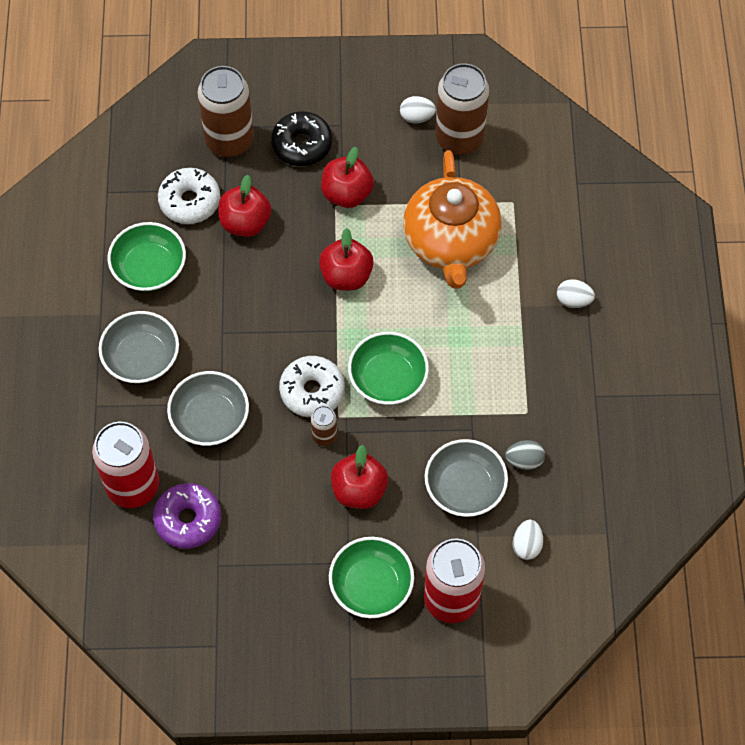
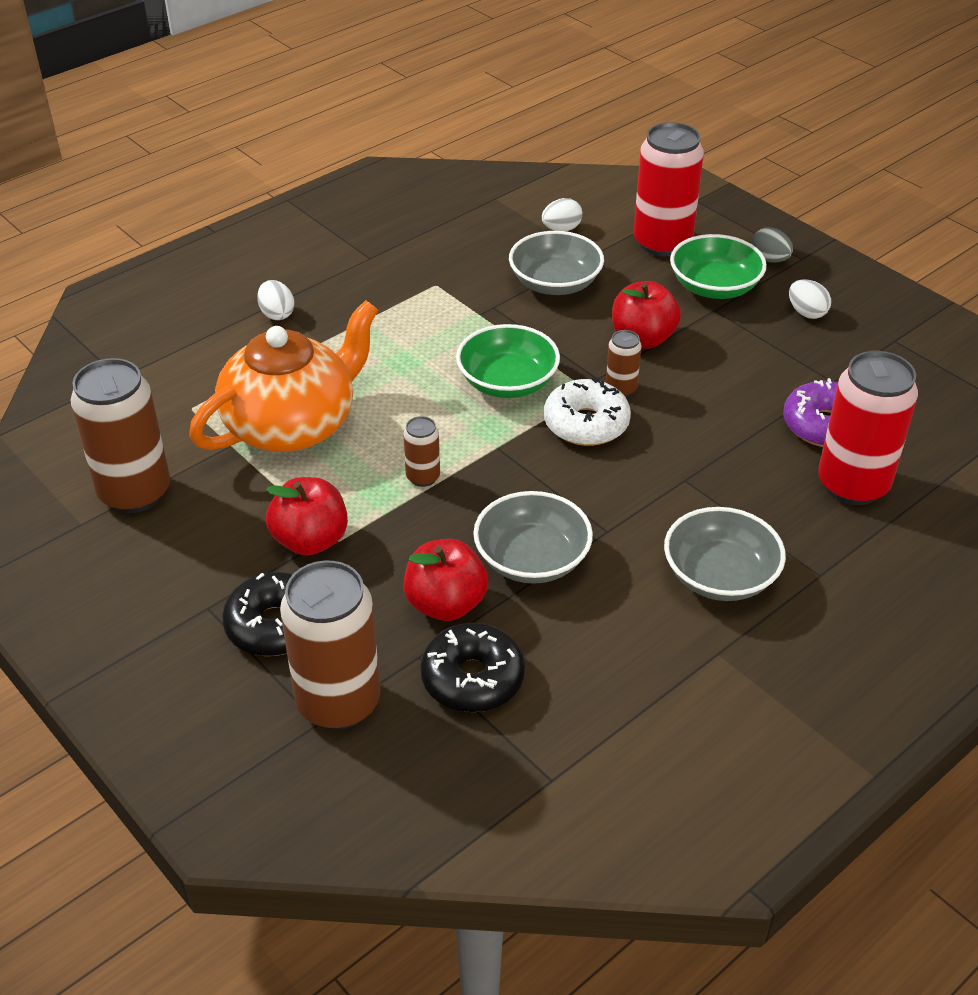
camera: 130 degrees left, 20 degrees down
green bowl [108,222,186,291] -> none
white donut [158,168,220,224] -> black donut [420,623,525,712]
grey bowl [167,371,249,446] -> grey bowl moved to [473,491,593,584]
red apple [319,228,374,290] -> brown can [403,416,440,487]
white egg [400,96,436,123] -> white egg moved to [789,280,831,319]
grey egg [505,440,545,470] -> grey egg moved to [751,227,793,262]

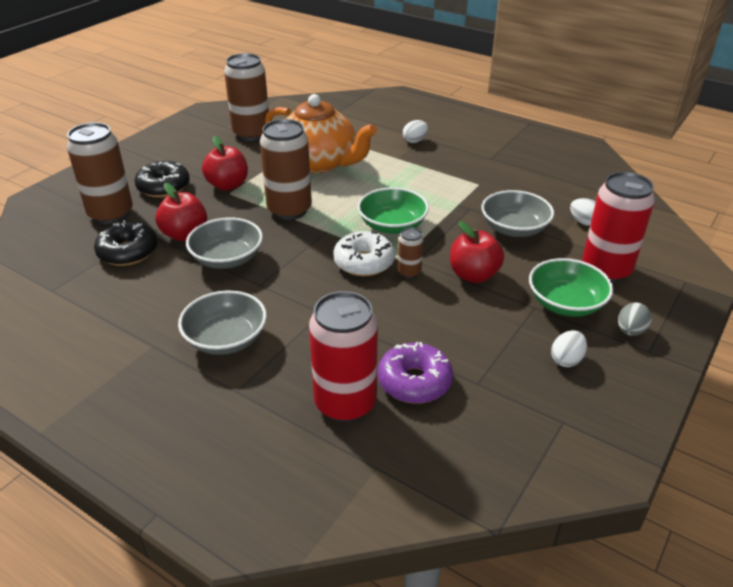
camera: 75 degrees right, 5 degrees down
brown can [403,416,440,487] -> brown can [260,119,312,220], size x2.12

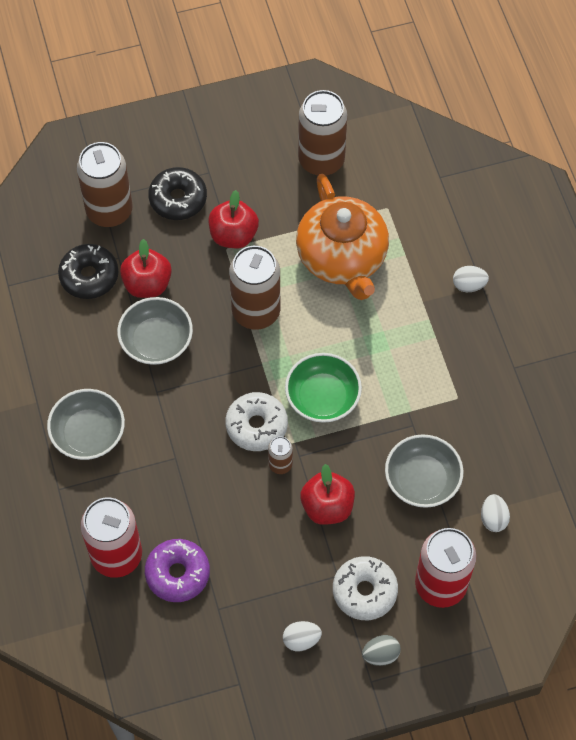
camera: 40 degrees right, 25 degrees up
green bowl [529,258,613,317] -> white donut [333,556,398,620]

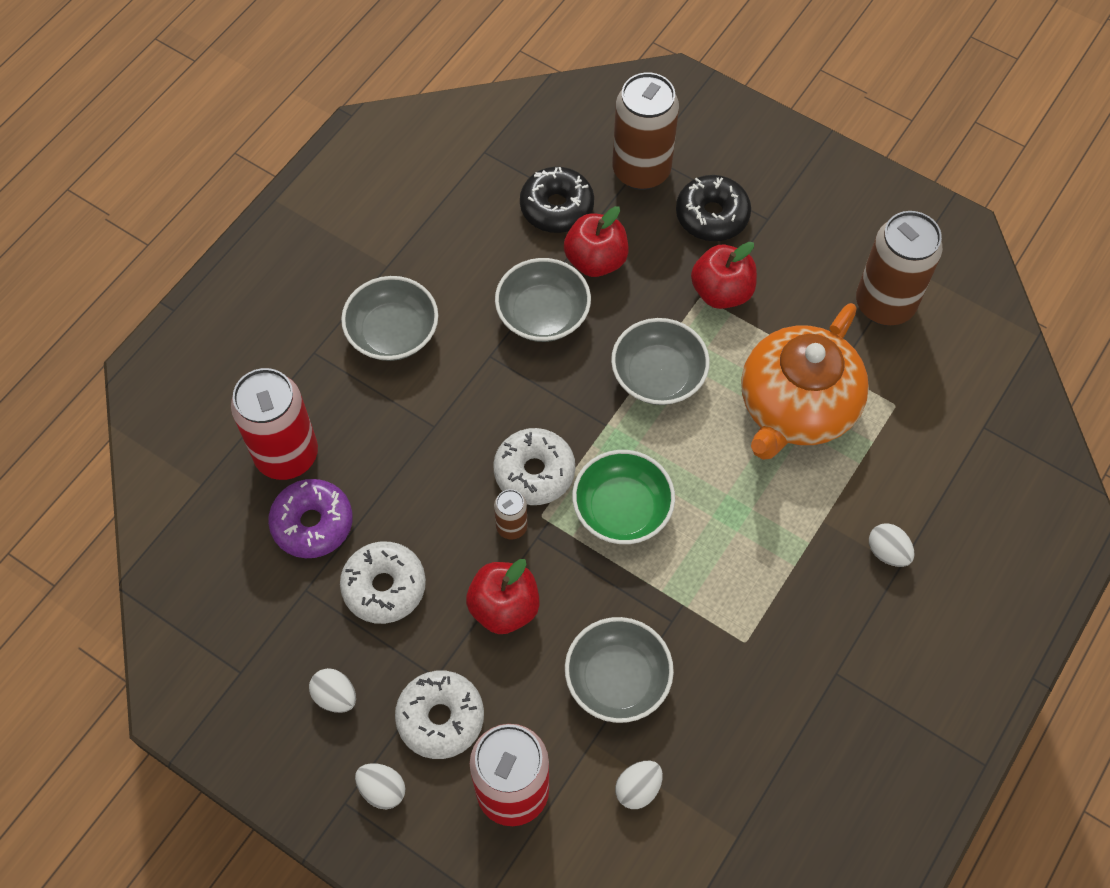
camera: 50 degrees right, 0 degrees up
brown can [229,246,280,330] -> grey bowl [611,318,710,405]
grey egg [362,635,401,666] -> white egg [355,763,405,809]
none -> white donut [340,541,426,624]

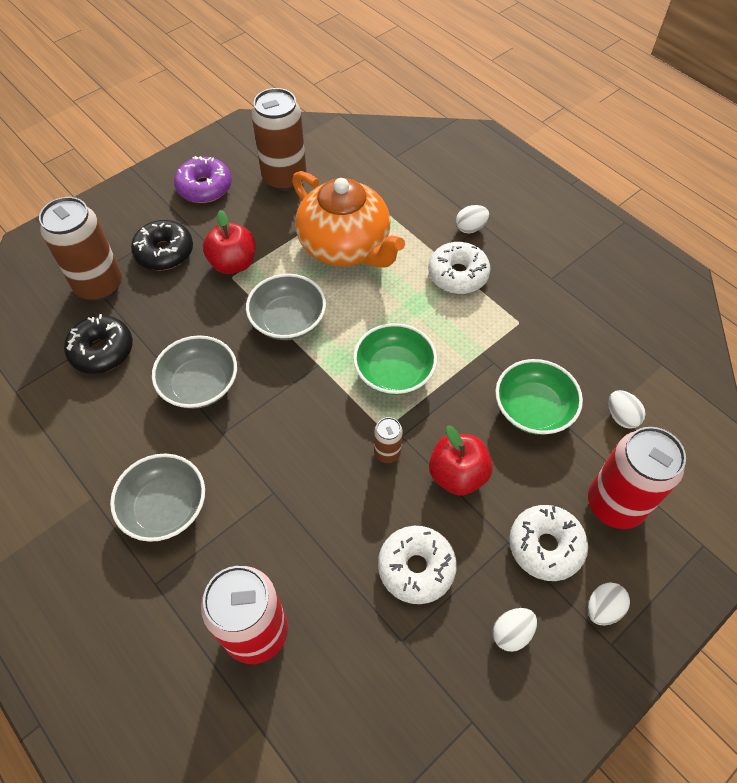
camera: 75 degrees left, 5 degrees down
purple donut [268,479,353,558] -> purple donut moved to [174,156,232,203]
white donut [493,428,575,505] -> white donut moved to [428,242,491,294]
red apple [564,206,629,277] -> none
grey bowl [565,617,674,723] -> green bowl [495,359,583,435]

